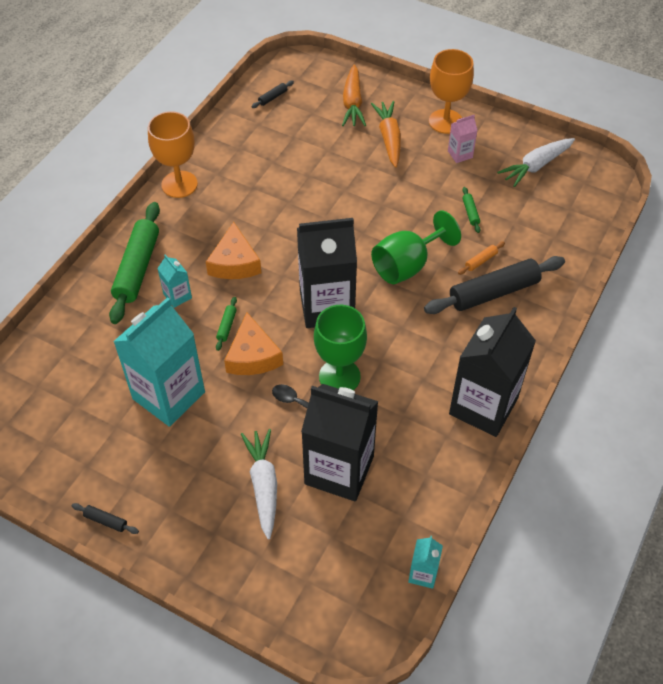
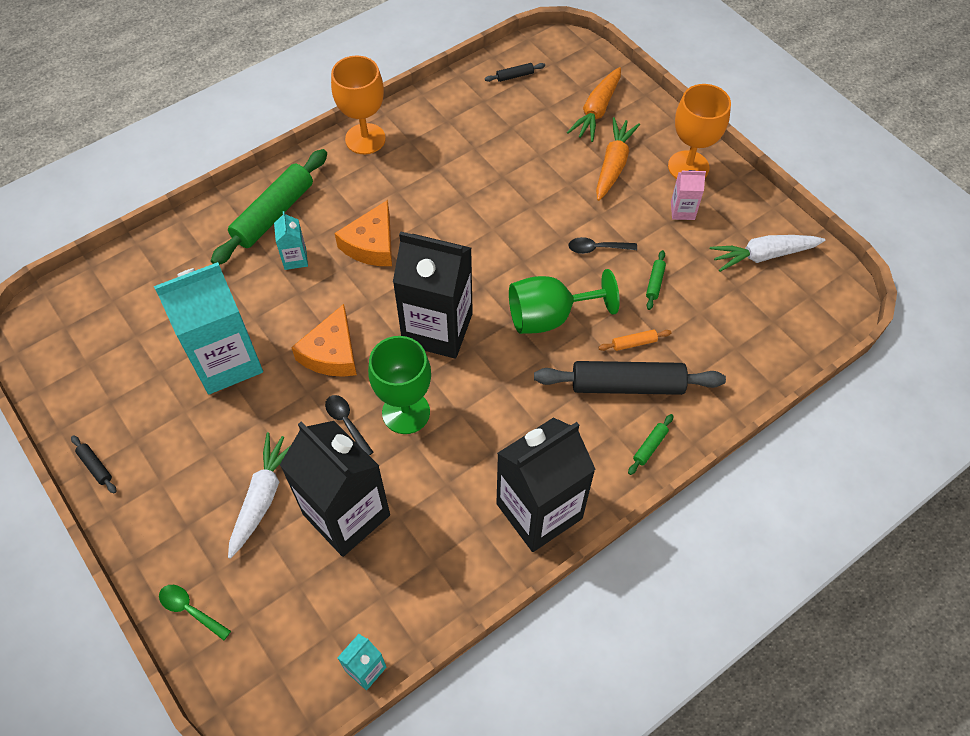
camera: 25 degrees right, 5 degrees up
green rolling pin [216,297,237,351] -> green rolling pin moved to [628,414,673,475]
none -> green spoon [159,585,231,640]
none -> black spoon [568,237,637,254]

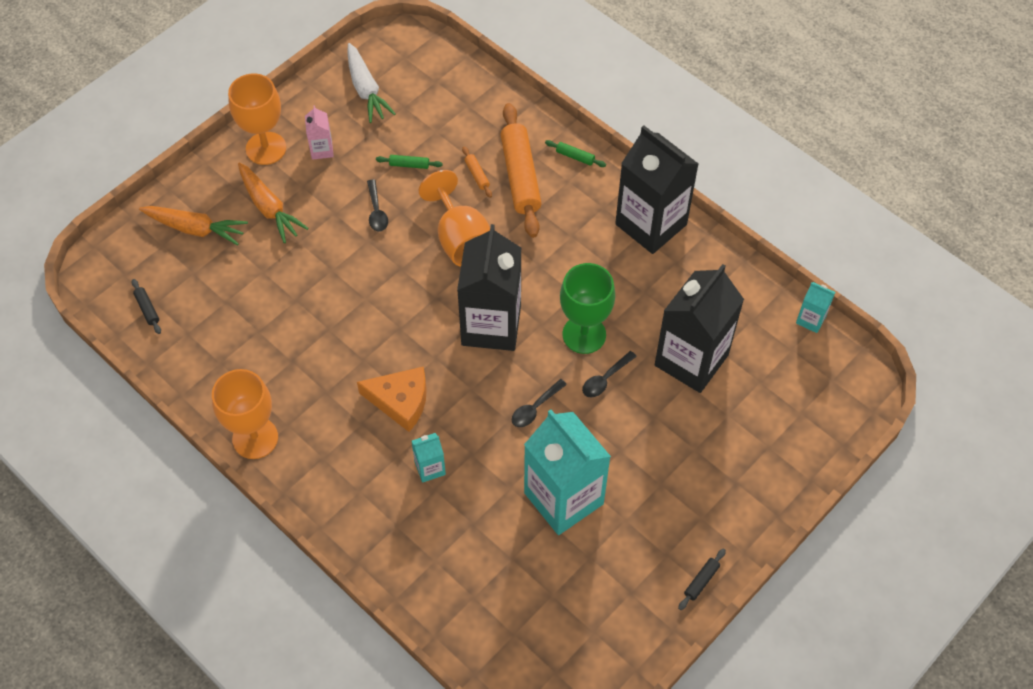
camera: 100 degrees left, 0 degrees up
green spoon [159,585,231,640] -> none
green rolling pin [211,149,327,265] -> none
white carrot [228,432,291,559] -> none
orange cheese [291,304,357,377] -> black spoon [512,379,567,427]
green goblet [509,269,620,334] -> orange goblet [418,170,490,266]
black rolling pin [534,361,726,395] -> orange rolling pin [501,103,542,238]
orange carrot [596,117,640,201] -> orange carrot turned 135 degrees counterclockwise [238,163,309,243]

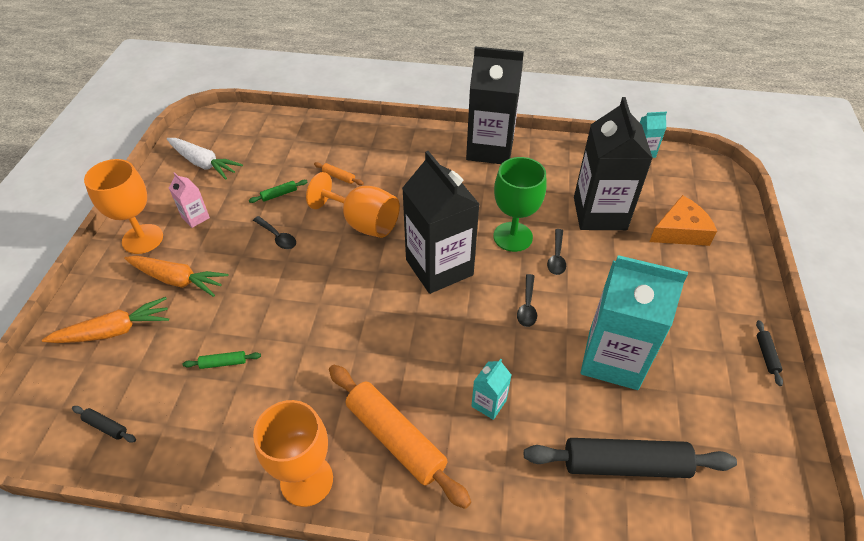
camera: 35 degrees left, 10 degrees down
orange cheese [357,366,427,432] -> orange cheese moved to [649,195,717,246]
orange rolling pin [501,103,542,238] -> orange rolling pin moved to [329,365,471,509]
green rolling pin [545,140,606,167] -> green rolling pin moved to [182,351,261,369]
none -> black rolling pin [524,438,737,478]

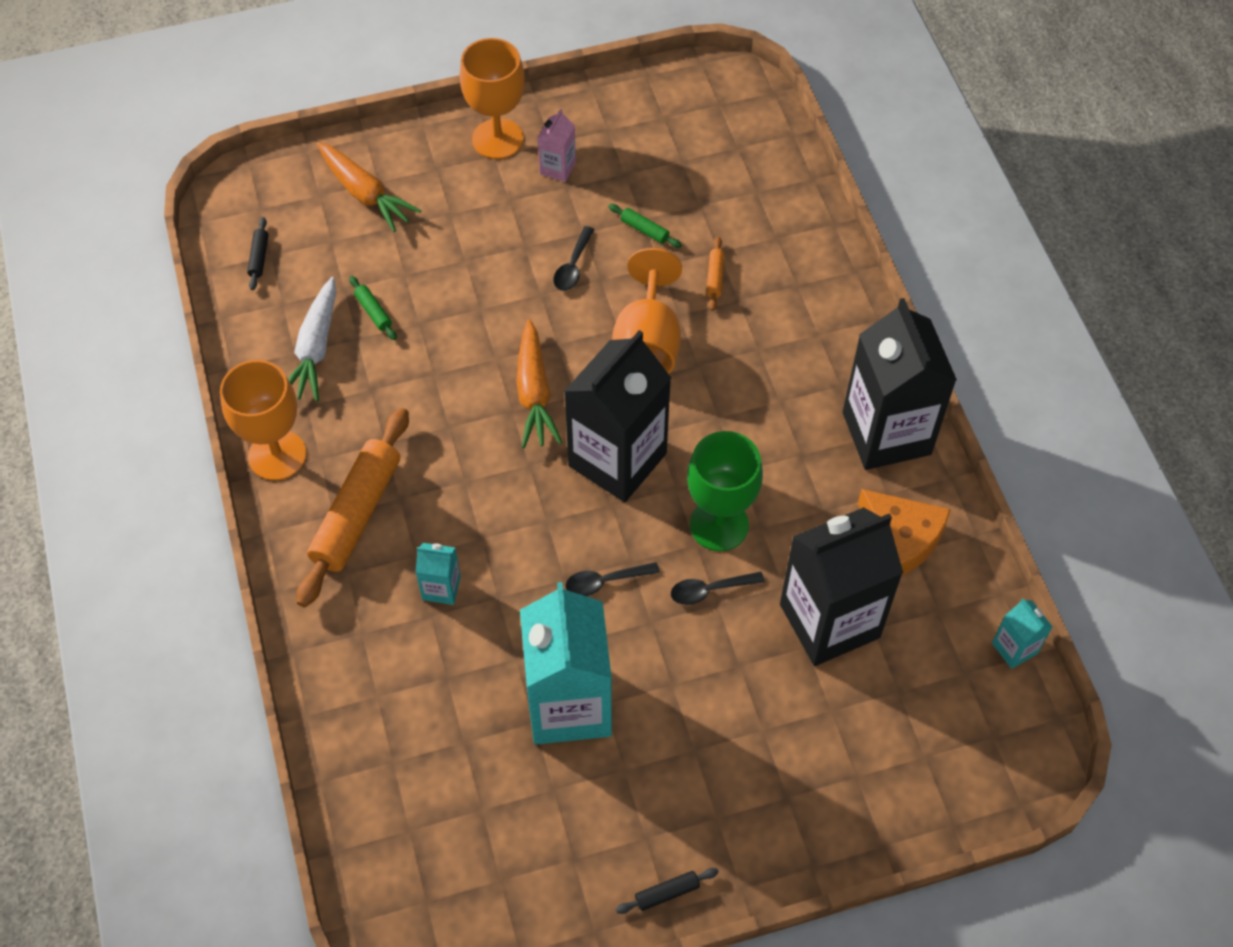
camera: 65 degrees right, 10 degrees up
orange carrot [124,256,228,297] -> orange carrot moved to [516,319,562,448]
white carrot [167,138,243,180] -> white carrot moved to [288,277,336,402]
black rolling pin [524,438,737,478] -> none
orange cheese [649,195,717,246] -> orange cheese moved to [858,489,951,576]

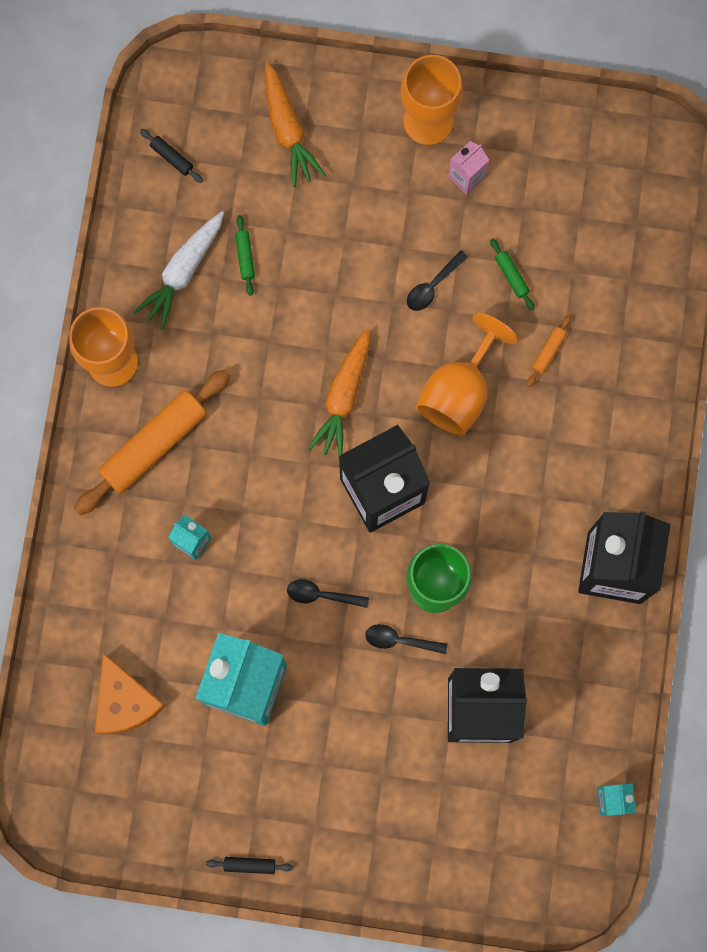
camera: 25 degrees right, 20 degrees up
black rolling pin [247,217,268,290] -> black rolling pin turned 75 degrees counterclockwise [140,129,203,183]
orange cheese [858,489,951,576] -> orange cheese moved to [95,653,166,734]

